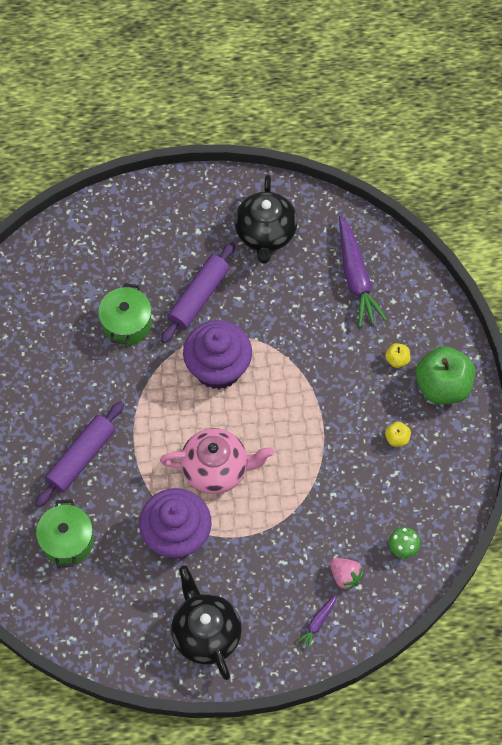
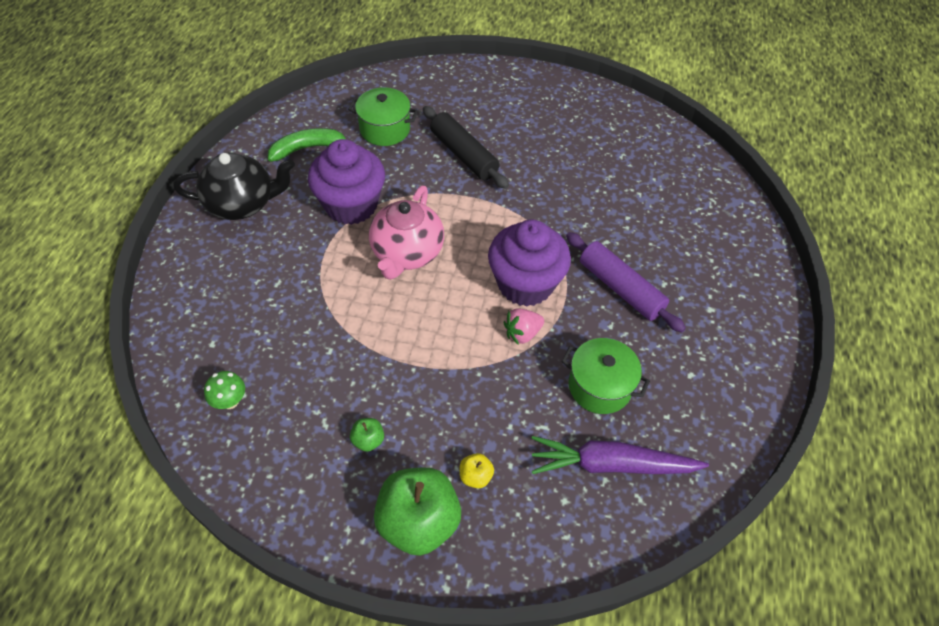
camera: 105 degrees right, 10 degrees down
purple rolling pin [35,401,124,507] -> black rolling pin [423,106,509,189]
green pot [98,283,152,345] -> green pot moved to [561,338,650,414]
black teapot [234,175,298,263] -> none
purple carrot [296,593,337,651] -> none
pink strawberry [330,558,364,591] -> pink strawberry moved to [504,308,544,345]
yellow apple [385,422,411,447] -> green apple [350,418,384,452]
none -> green banana [268,128,356,162]

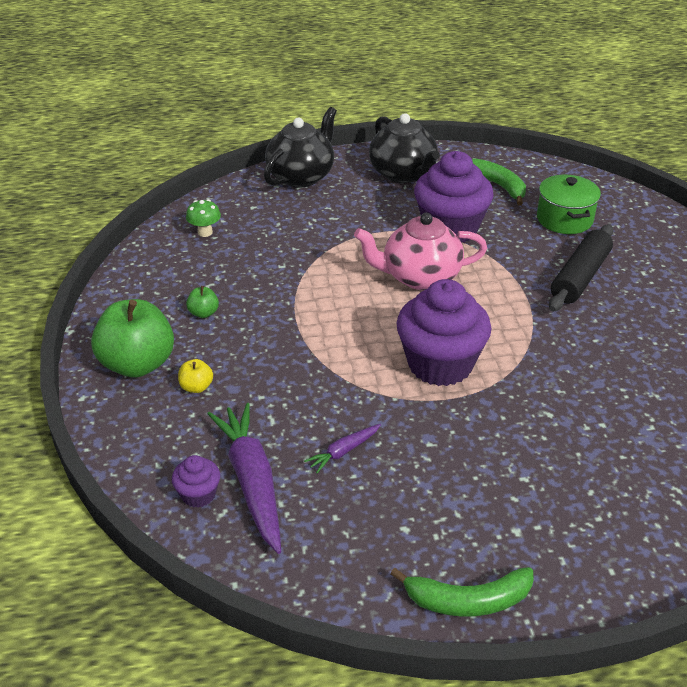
camera: 70 degrees right, 15 degrees down
pink strawberry [504,308,544,345] -> none
green pot [561,338,650,414] -> purple carrot [304,424,381,473]
purple rolling pin [566,232,686,332] -> none
none -> purple cupcake [172,455,220,508]
none -> black teapot [264,107,337,188]
none -> green banana [390,567,533,617]

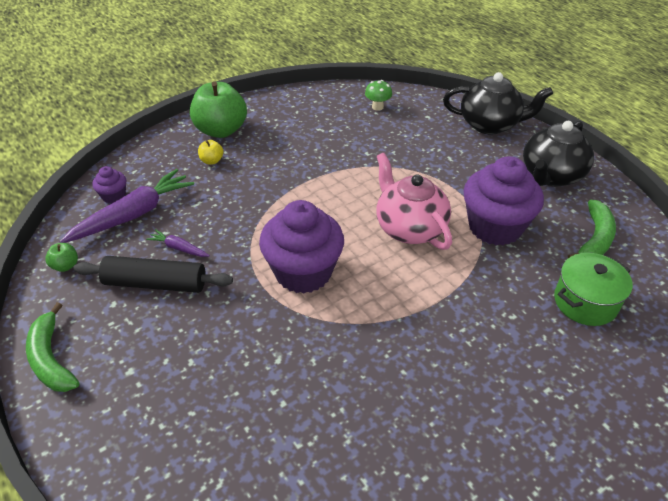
camera: 65 degrees right, 5 degrees up
green apple [186,286,219,318] -> green apple moved to [45,243,78,272]
black rolling pin [549,224,613,312] -> black rolling pin moved to [73,256,233,293]

